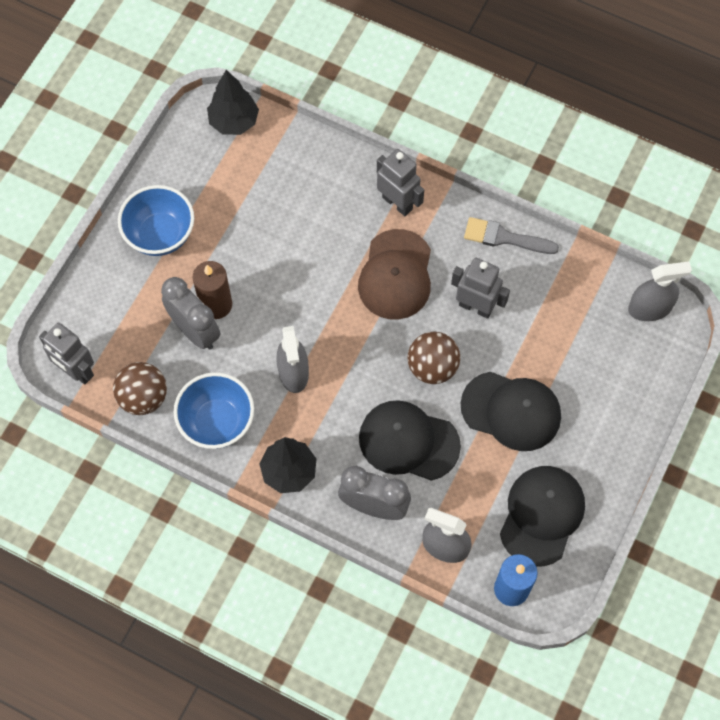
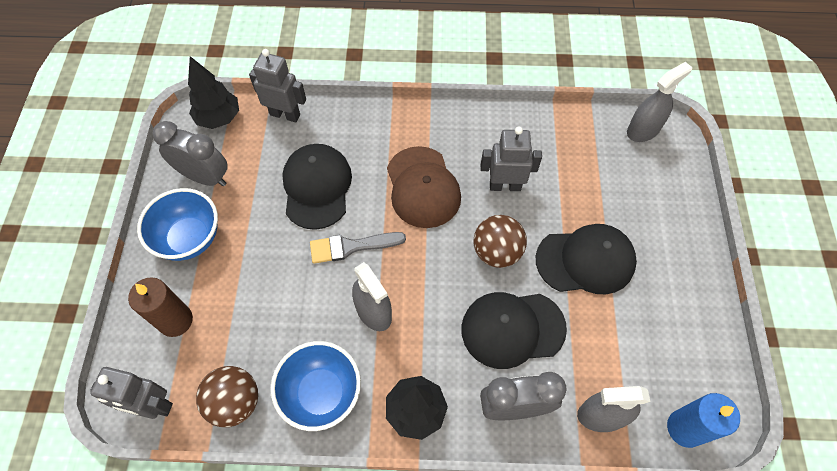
camera: 25 degrees left, 5 degrees down
grey clock [161,277,221,350] -> grey clock moved to [152,121,228,186]
brown candle [192,261,232,319] -> brown candle moved to [128,277,193,337]
grey robot [377,149,424,216] -> grey robot moved to [249,49,306,122]
grey brush [464,217,559,254] -> grey brush moved to [310,232,406,264]
black cap [500,466,585,566] -> black cap moved to [282,144,352,230]

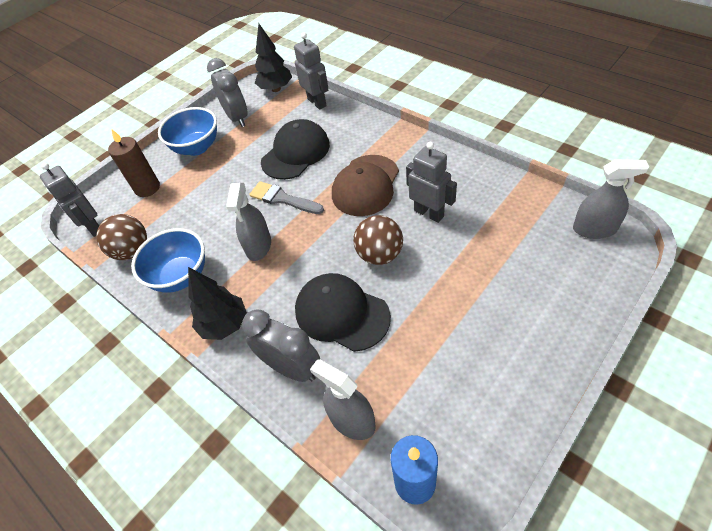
camera: 45 degrees right, 10 degrees down
black cap [536,224,637,294] -> none

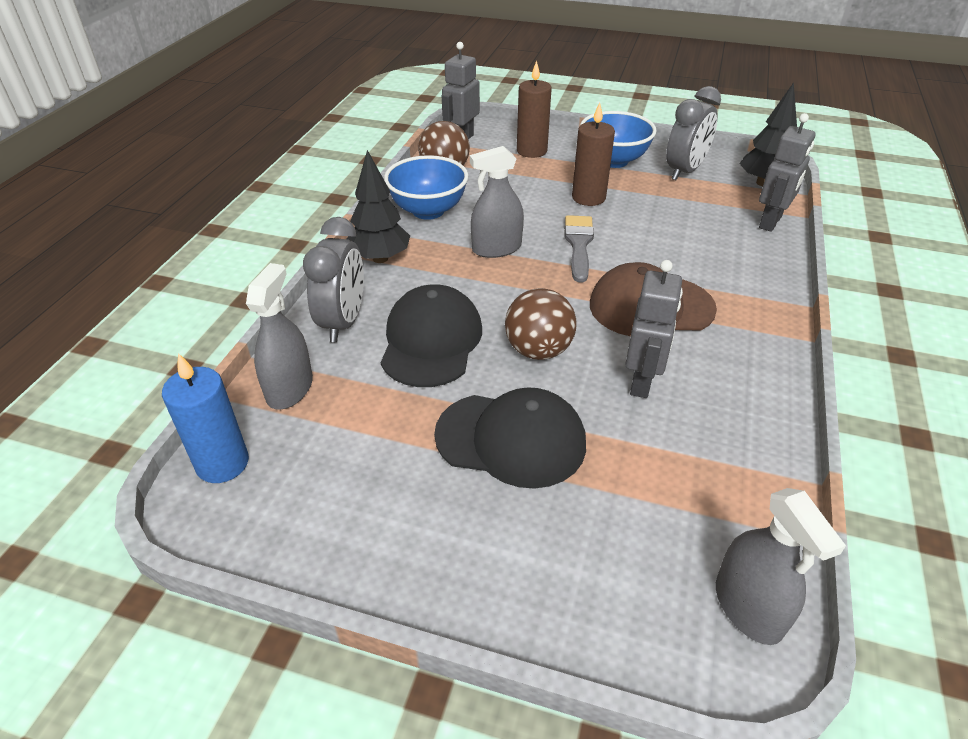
camera: 60 degrees right, 10 degrees down
black cap [261,119,330,180] -> black cap moved to [434,387,586,488]
none -> brown candle [572,102,615,206]

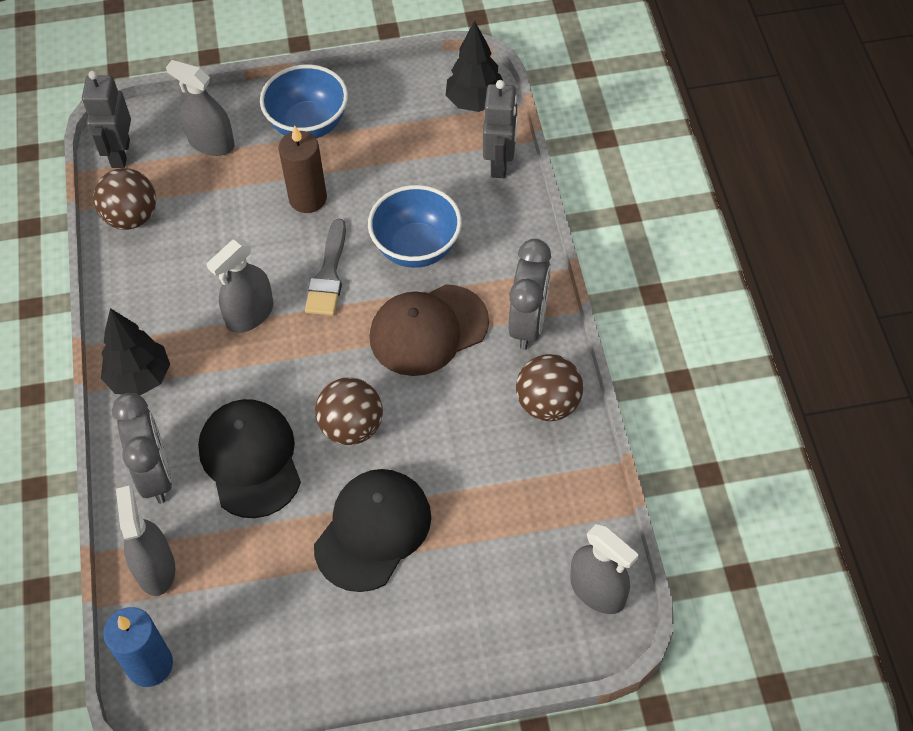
camera: 25 degrees left, 15 degrees up
blue bowl [384,155,468,220] -> blue bowl moved to [368,185,462,268]
black cap [434,387,586,488] -> black cap turned 45 degrees counterclockwise [314,469,431,592]
brown candle [517,60,552,158] -> grey spray bottle [166,60,235,156]
grey brush [565,215,594,283] -> grey brush turned 150 degrees counterclockwise [305,219,346,316]
grey robot [625,260,683,398] -> none
grey clock [666,86,721,180] -> grey clock moved to [508,239,551,350]
none -> brown ball [516,354,583,421]

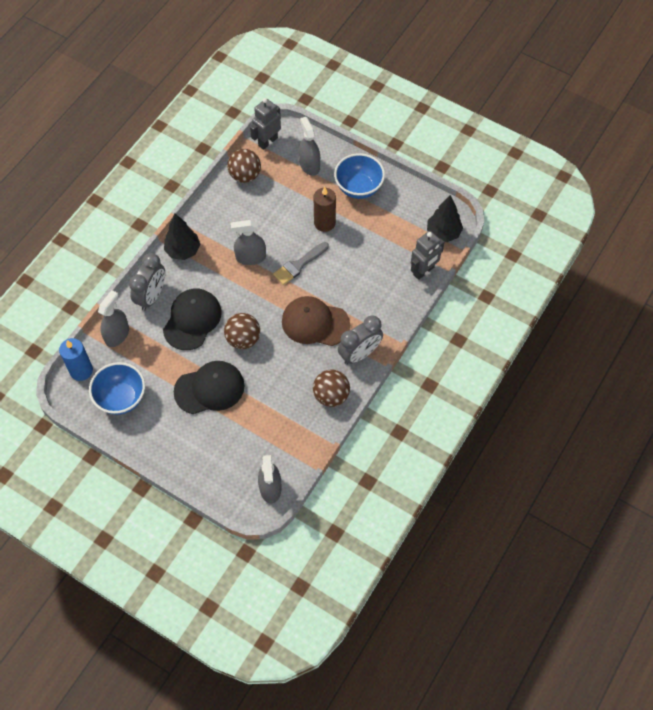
camera: 40 degrees right, 5 degrees up
blue bowl [368,185,462,268] -> blue bowl moved to [89,362,145,415]

